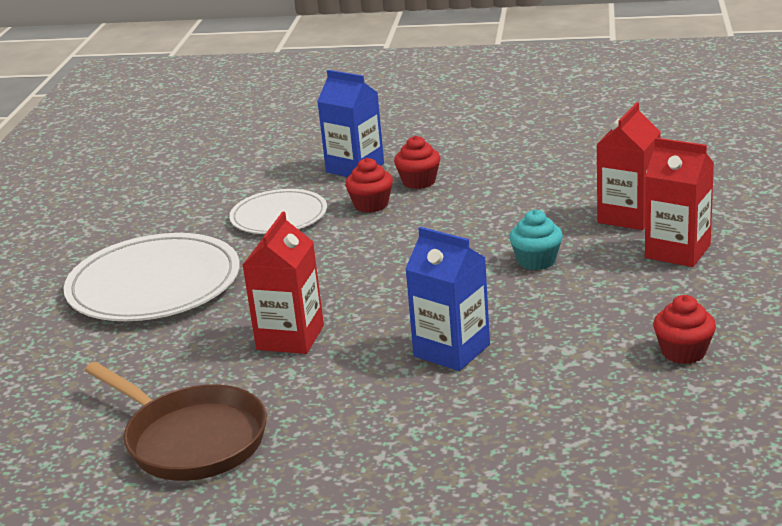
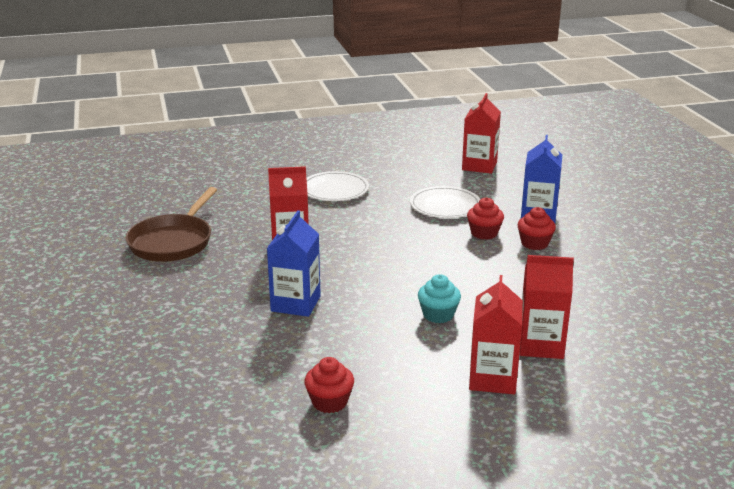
camera: 65 degrees right, 0 degrees up
white plate [64,233,240,321] -> white plate [306,171,369,201], size x0.61
none -> red carton [462,93,501,174]

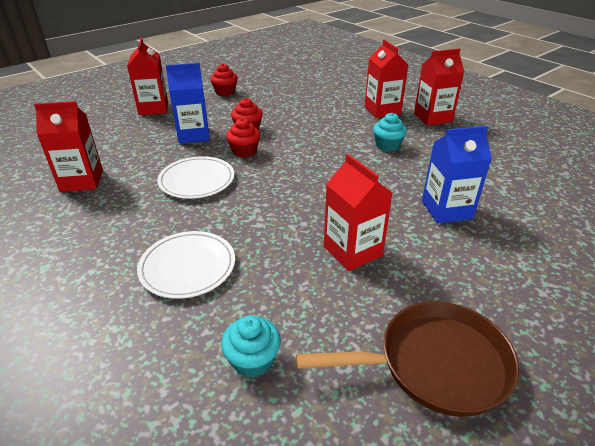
camera: 115 degrees left, 10 degrees up
red cupcake [304,357,354,413] -> red cupcake moved to [210,63,238,96]
none -> red carton [127,38,168,115]
none -> turquoise cupcake [221,316,281,378]

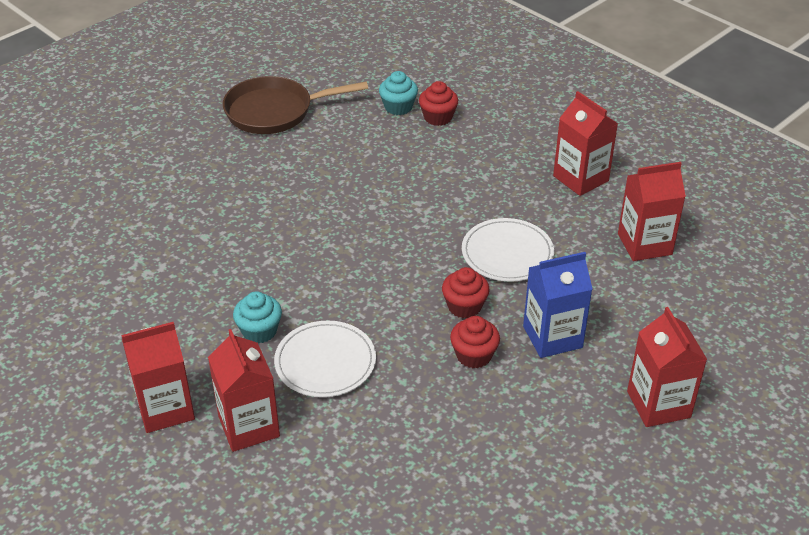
camera: 175 degrees right, 5 degrees up
white plate [137,231,235,299] -> white plate moved to [274,320,376,397]
red cupcake [210,63,238,96] -> red cupcake moved to [419,81,458,126]
red carton [324,154,392,271] -> red carton moved to [553,91,618,196]
blue carton [422,126,492,223] -> none

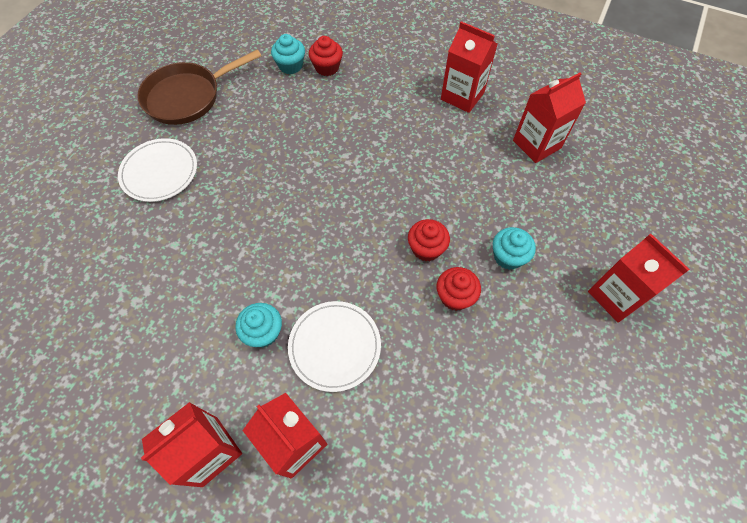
camera: 20 degrees left, 20 degrees up
white plate [462,218,554,282] -> white plate moved to [118,138,197,202]
blue carton [523,252,592,358] -> turquoise cupcake [493,227,536,270]

